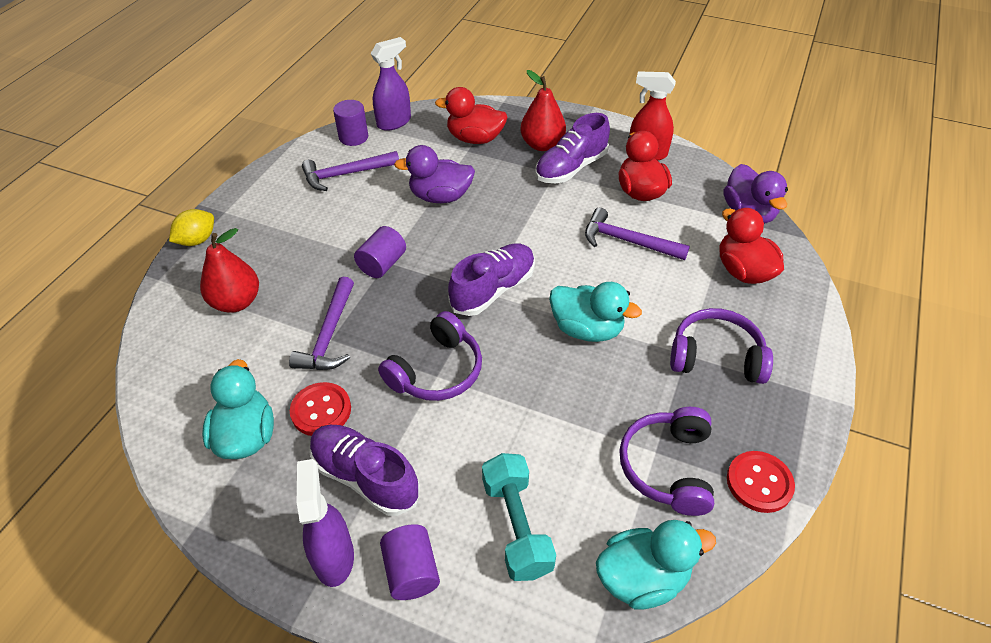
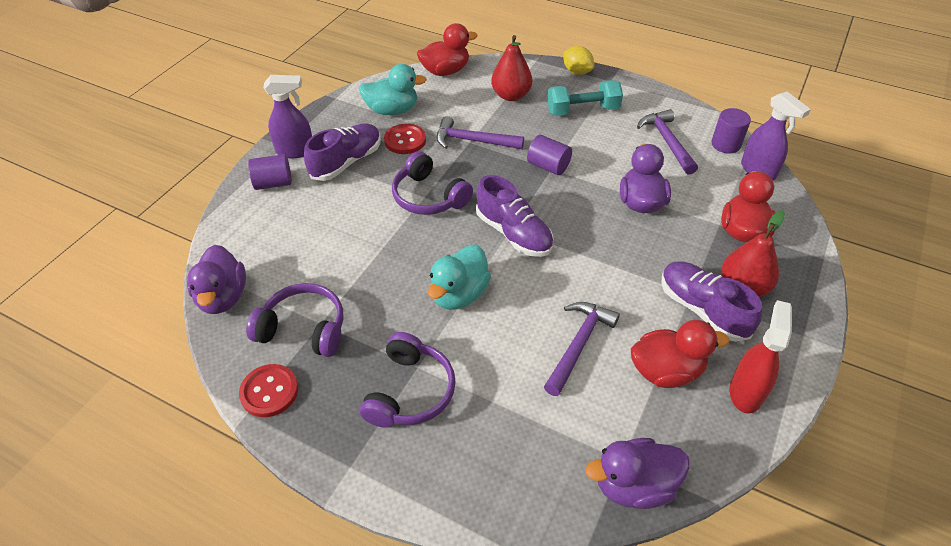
camera: 95 degrees right, 0 degrees up
turquoise dumbbell [482,453,556,581] -> turquoise dumbbell moved to [547,80,623,116]
turquoise duck [596,520,716,610] -> purple duck [187,245,246,314]
red duck [720,208,784,284] -> red duck moved to [417,23,477,76]

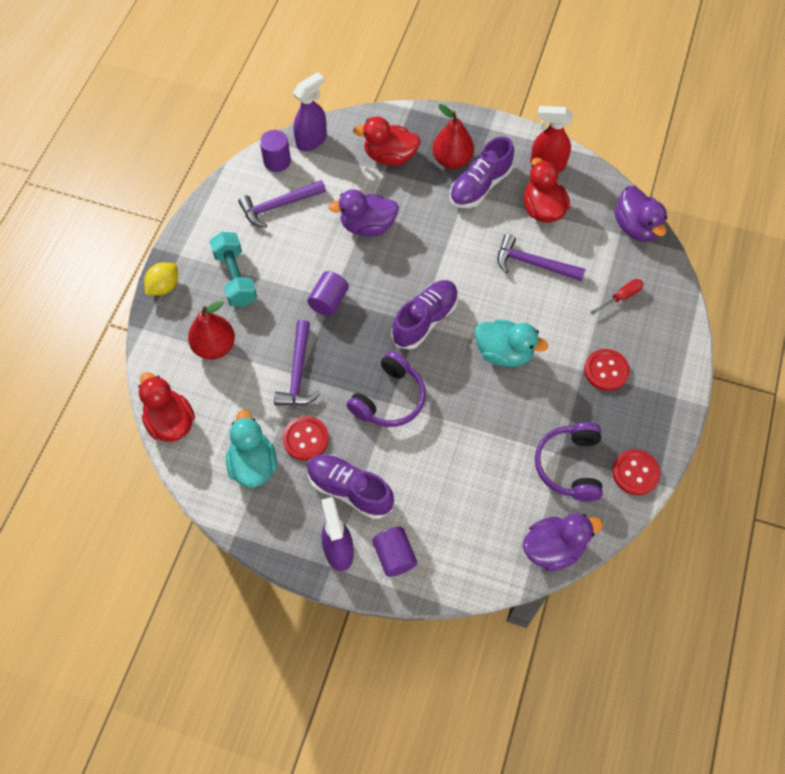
camera: 100 degrees left, 15 degrees up
purple headphones [360,332,456,428] -> red button [584,349,630,391]
none -> red screwdriver [590,279,644,315]

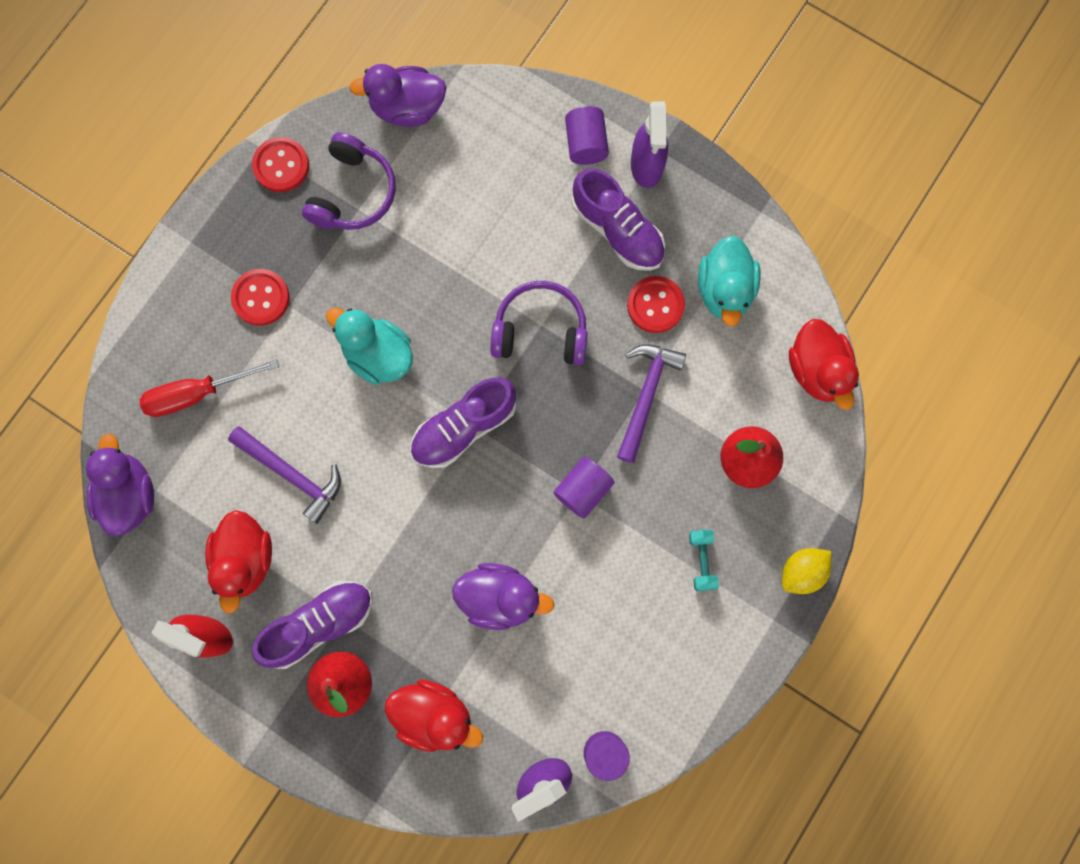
camera: 165 degrees left, 15 degrees up
turquoise dumbbell [209,232,257,306] -> turquoise dumbbell [689,530,719,591], size x0.57
purple hammer [239,180,326,228] -> none
purple headphones [347,351,426,427] -> purple headphones turned 45 degrees clockwise [490,281,587,365]
red screwdriver [590,279,644,315] -> red screwdriver [140,359,279,417], size x1.60

